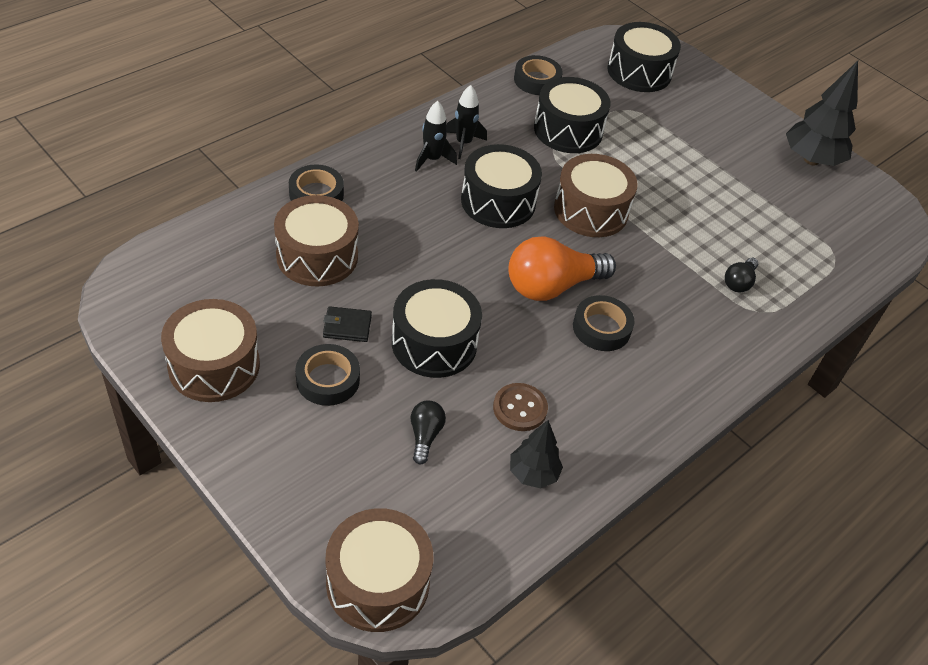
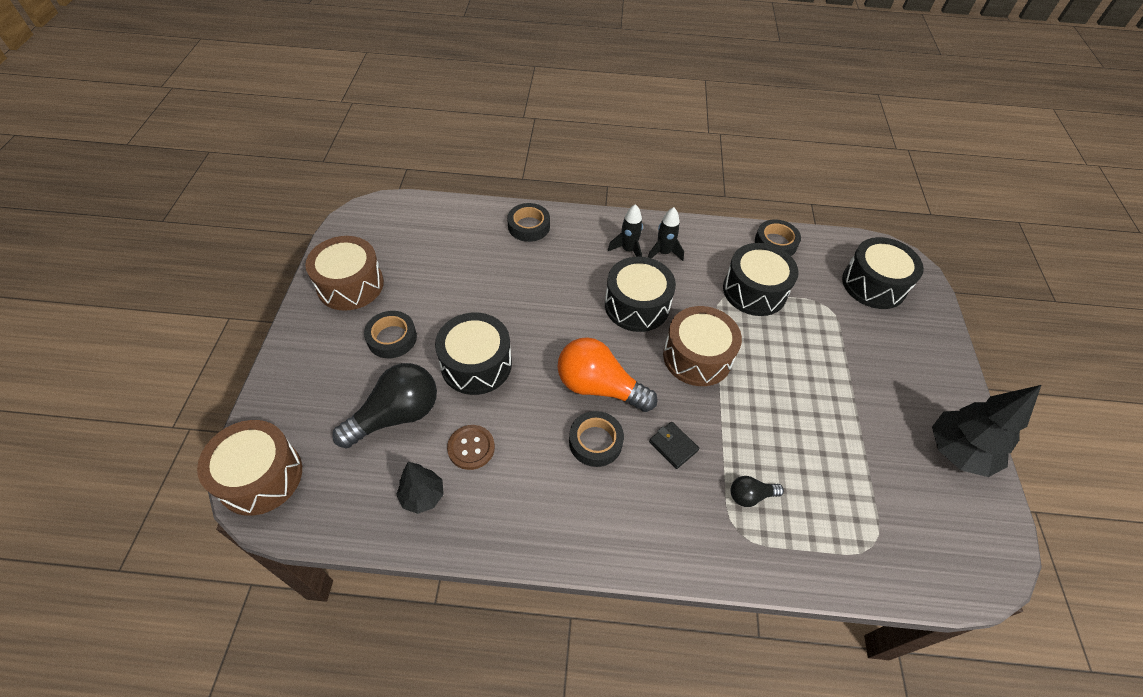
camera: 50 degrees right, 5 degrees up
brown drum [274,195,359,287] -> none
black wallet [323,306,372,342] -> black wallet moved to [649,422,699,469]
black light bulb [411,401,446,464] -> black light bulb [332,363,437,449], size x2.05

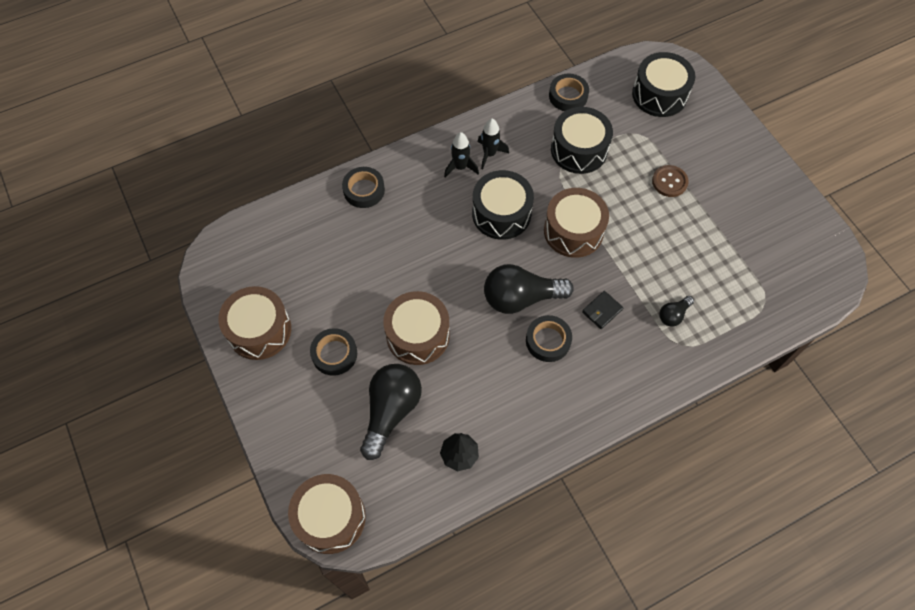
camera: 30 degrees left, 10 degrees up
black drum [435,313,512,395] -> brown drum [383,291,450,365]
brown button [447,425,495,470] -> brown button moved to [652,165,689,197]
orange light bulb [558,337,657,412] -> black light bulb [484,264,574,314]
black wallet [649,422,699,469] -> black wallet turned 60 degrees counterclockwise [582,291,623,329]
black tree [932,385,1041,477] -> none

